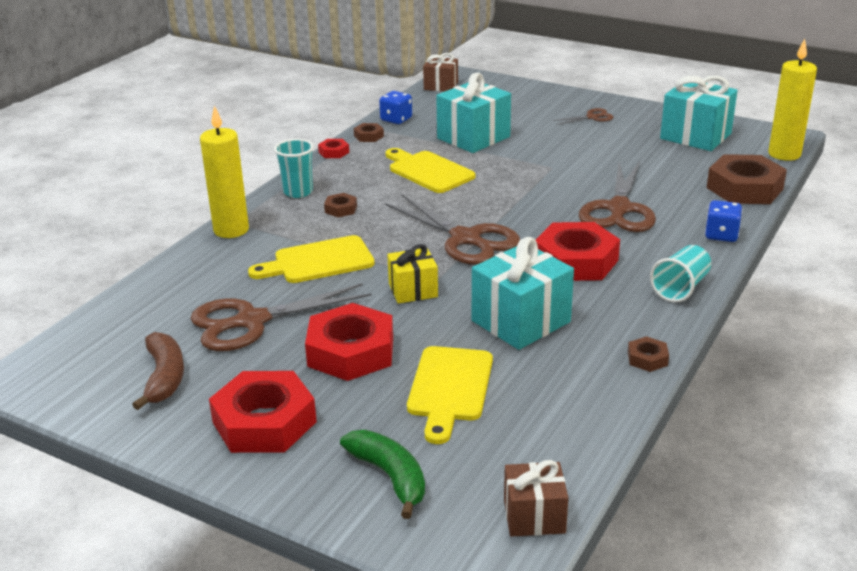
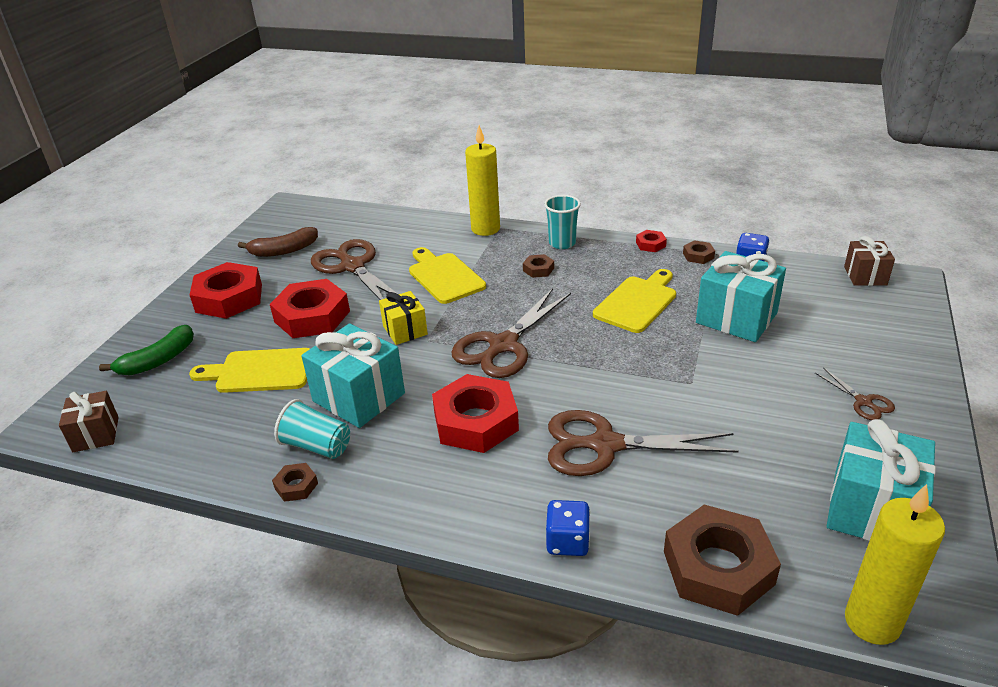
camera: 80 degrees right, 5 degrees up
turquoise cup [650,245,711,303] -> turquoise cup moved to [274,399,350,459]

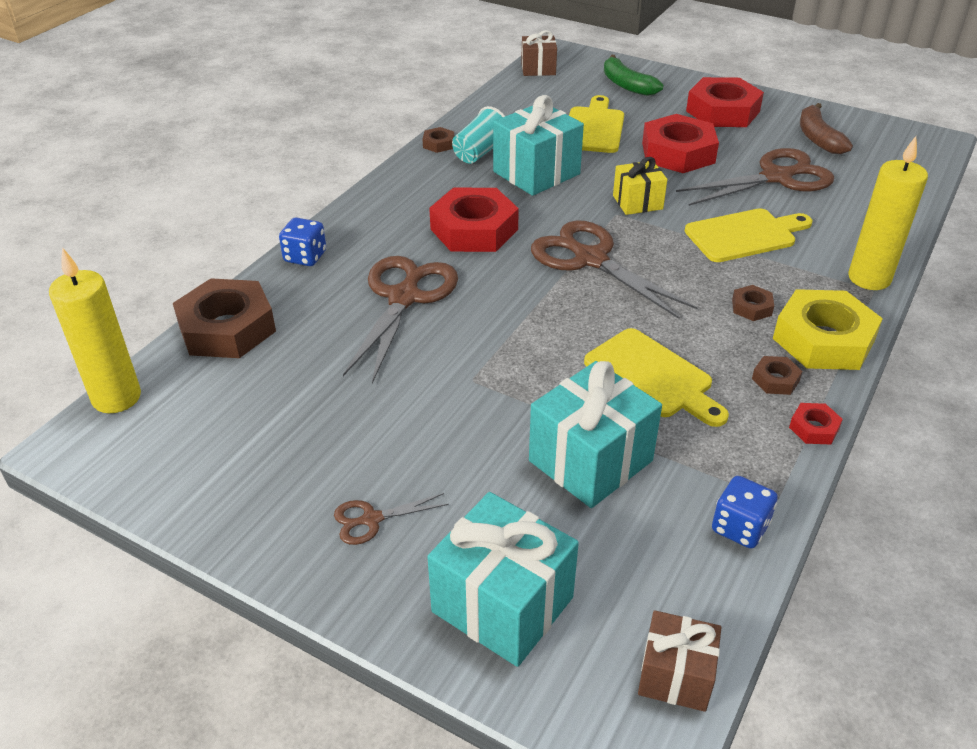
camera: 100 degrees right, 5 degrees up
turquoise cup [544,195,581,249] -> yellow nut [773,289,883,370]
brown nut [683,240,715,264] -> brown nut moved to [752,356,803,395]
turquoise gift [827,419,936,541] -> turquoise gift moved to [427,492,579,667]

